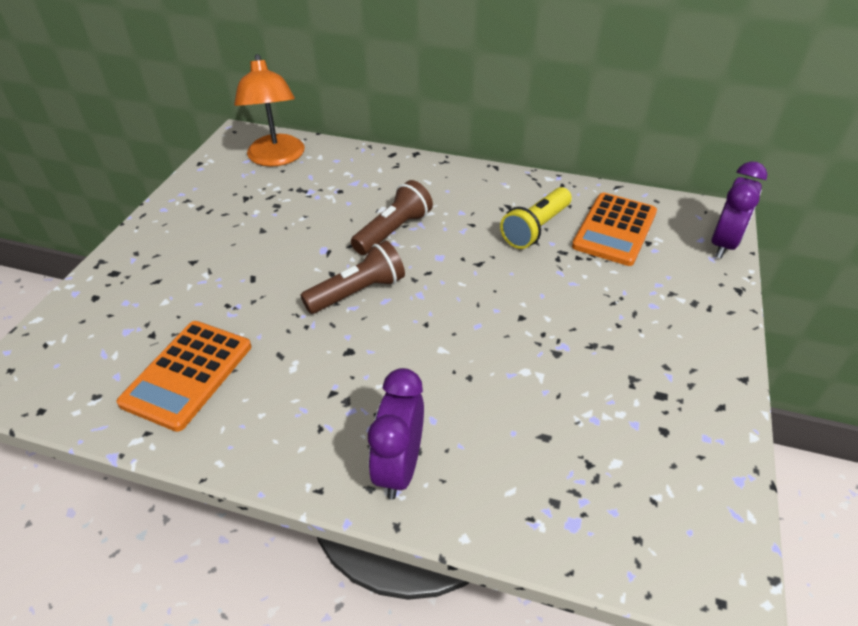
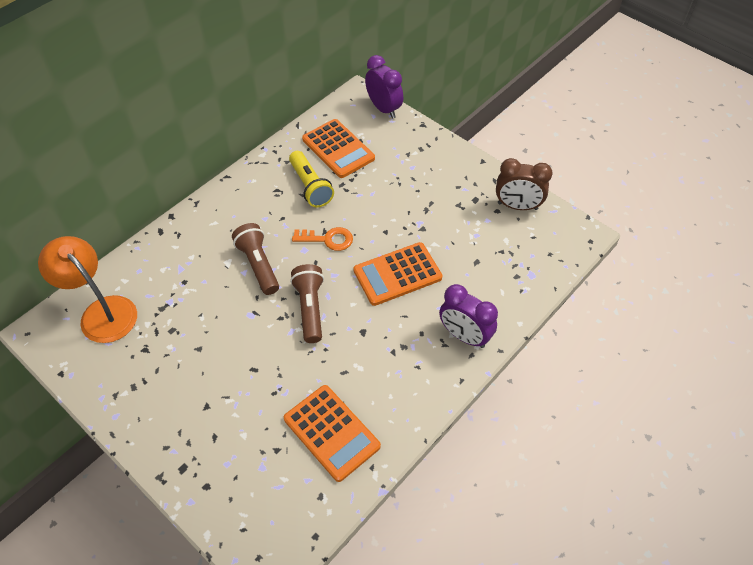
camera: 65 degrees left, 10 degrees up
orange lamp [234,54,305,167] -> orange lamp turned 150 degrees counterclockwise [38,236,137,343]
none -> orange key [292,227,353,251]
none -> orange calculator [354,242,442,306]
none -> brown clock [496,158,553,210]

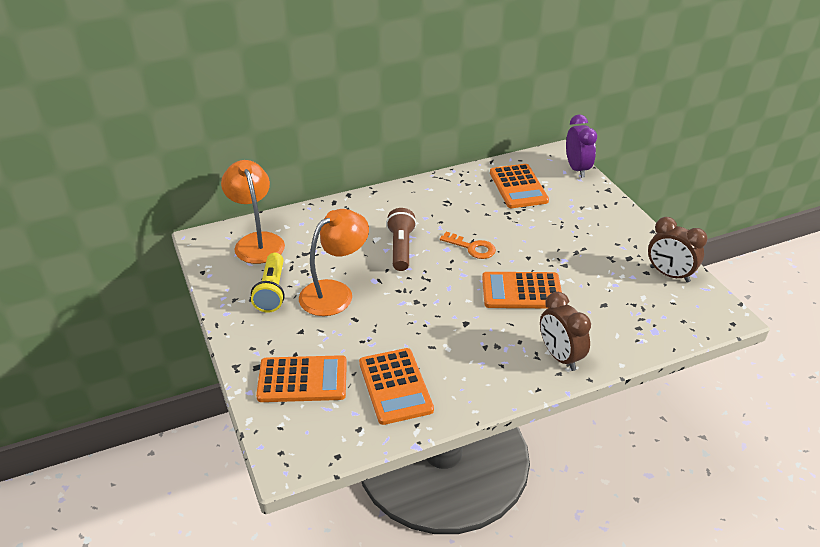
camera: 25 degrees right, 15 degrees down
yellow flashlight [289,151,334,207] -> yellow flashlight moved to [251,253,285,313]
brown flashlight [290,264,324,343] -> none
purple clock [439,284,498,348] -> brown clock [540,292,591,371]
none -> orange calculator [256,355,347,402]
none -> orange lamp [299,209,369,316]

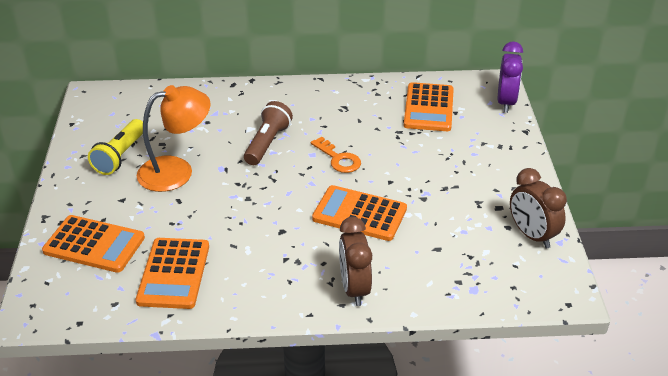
camera: 20 degrees right, 0 degrees up
orange lamp [221,160,285,264] -> none

